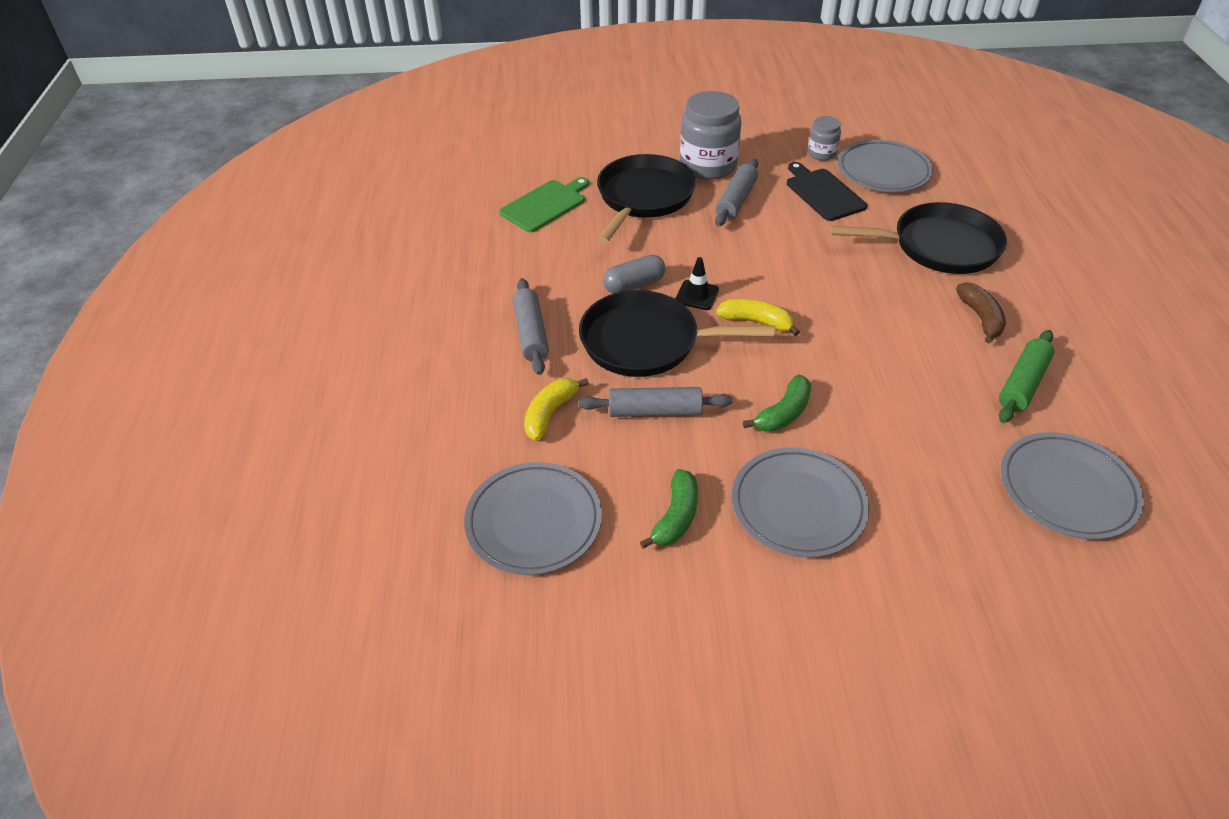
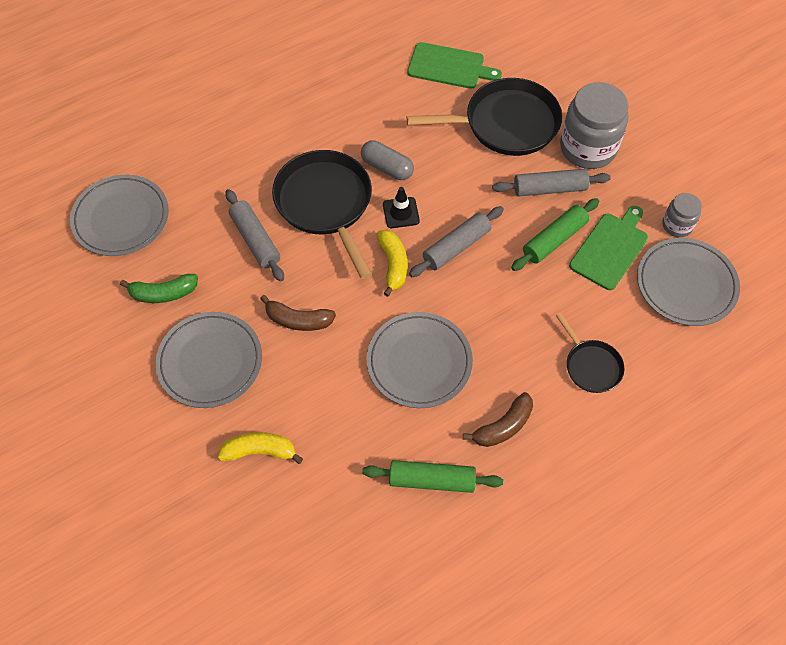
camera: 60 degrees right, 15 degrees up
grey rolling pin [513,278,549,375] -> grey rolling pin moved to [409,206,504,277]
yellow banana [524,378,589,441] -> yellow banana moved to [218,432,303,464]
green banana [743,375,811,432] -> brown banana [260,295,336,331]
black cutting board [787,162,867,221] -> green cutting board [569,206,648,290]
black pan [830,202,1007,274] -> black pan [556,313,624,393], size x0.53
grey plate [1001,432,1144,540] -> grey plate moved to [366,312,473,408]
none -> green rolling pin [511,198,599,271]

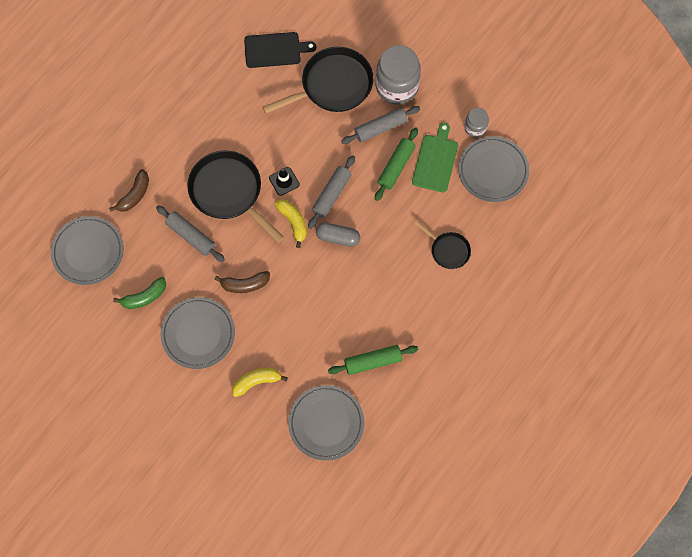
camera: 20 degrees left, 10 degrees up
grey capsule [361,140,414,180] -> grey capsule moved to [316,222,360,247]
grey plate [366,312,473,408] -> grey plate moved to [288,385,364,461]
green cutting board [407,42,502,89] -> black cutting board [244,32,316,68]
brown banana [463,392,533,447] -> brown banana moved to [109,169,149,212]

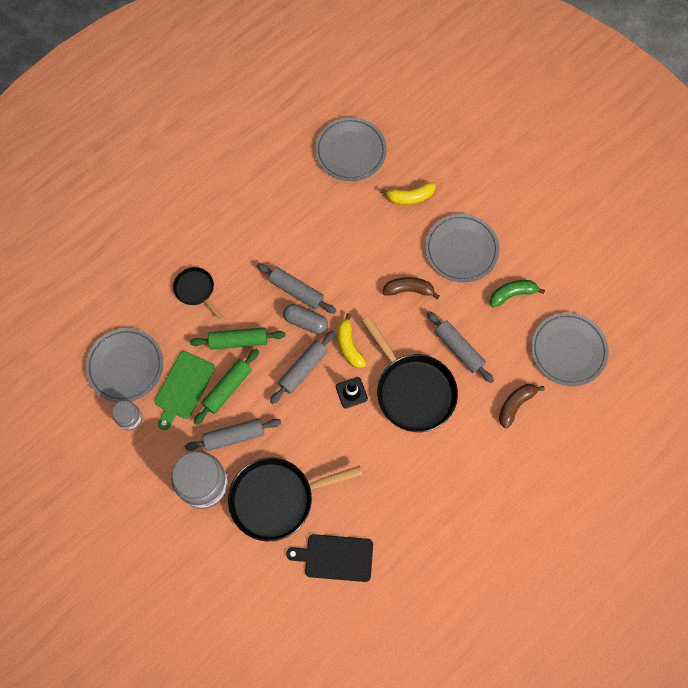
camera: 170 degrees left, 0 degrees up
green rolling pin [328,345,418,375] -> green rolling pin moved to [190,327,285,350]
none -> grey rolling pin [257,263,336,314]

